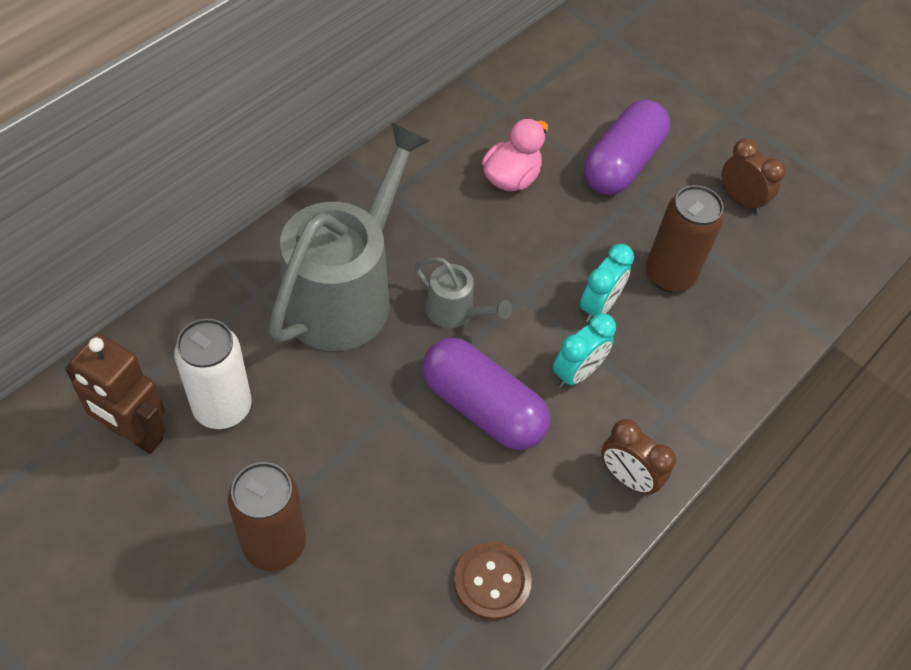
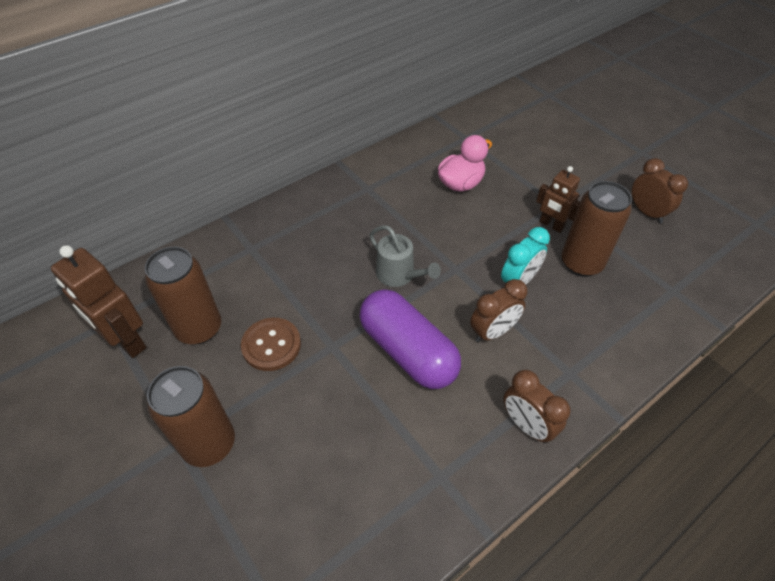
camera: 15 degrees right, 5 degrees down
white can [174,319,252,429] -> brown can [145,247,221,345]
grey watering can [268,122,430,351] -> none
brown button [454,542,532,621] -> brown button moved to [241,318,301,371]
turquoise clock [553,313,616,388] -> brown clock [470,279,527,343]
purple capsule [583,99,670,195] -> none
none -> brown robot [536,166,580,233]

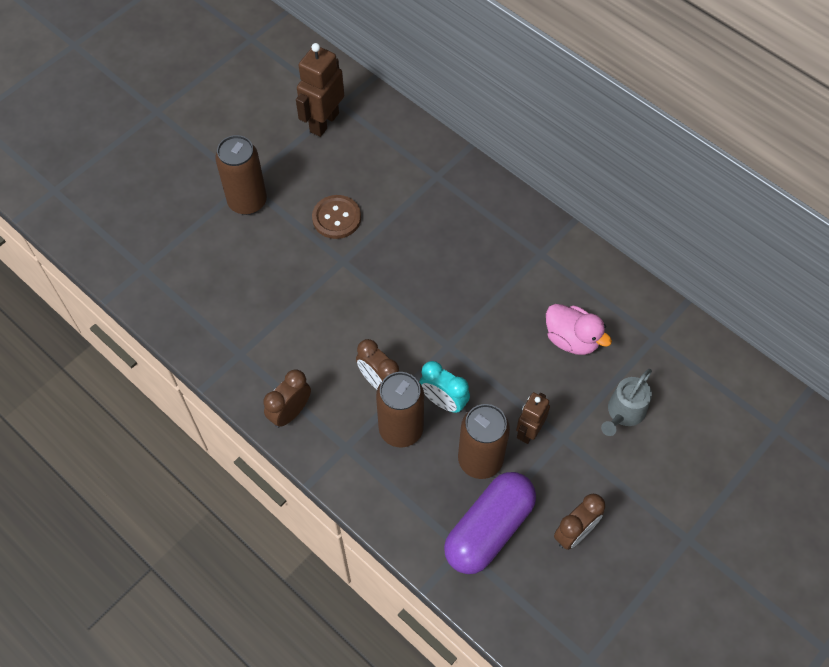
camera: 80 degrees right, 10 degrees up
brown can [145,247,221,345] -> brown can moved to [376,372,424,447]
purple capsule [359,289,461,389] -> purple capsule moved to [444,472,536,574]
grey watering can [369,225,441,287] -> grey watering can moved to [601,369,652,436]

